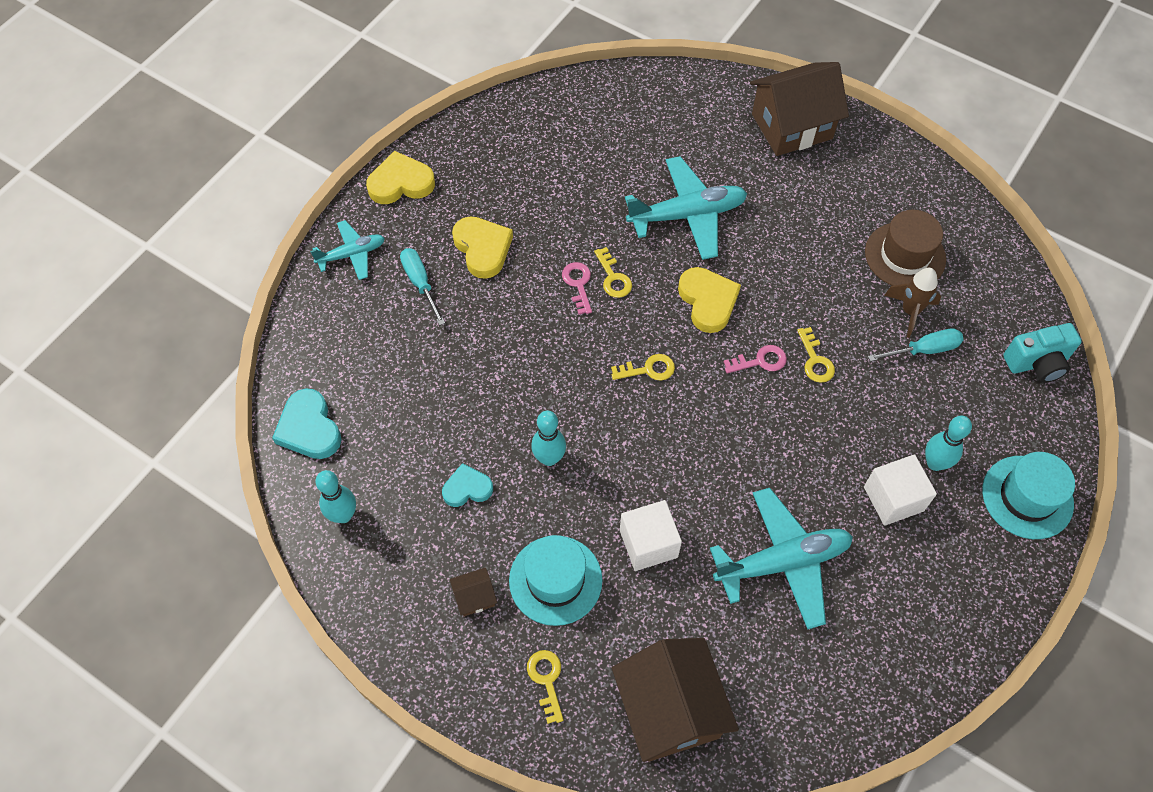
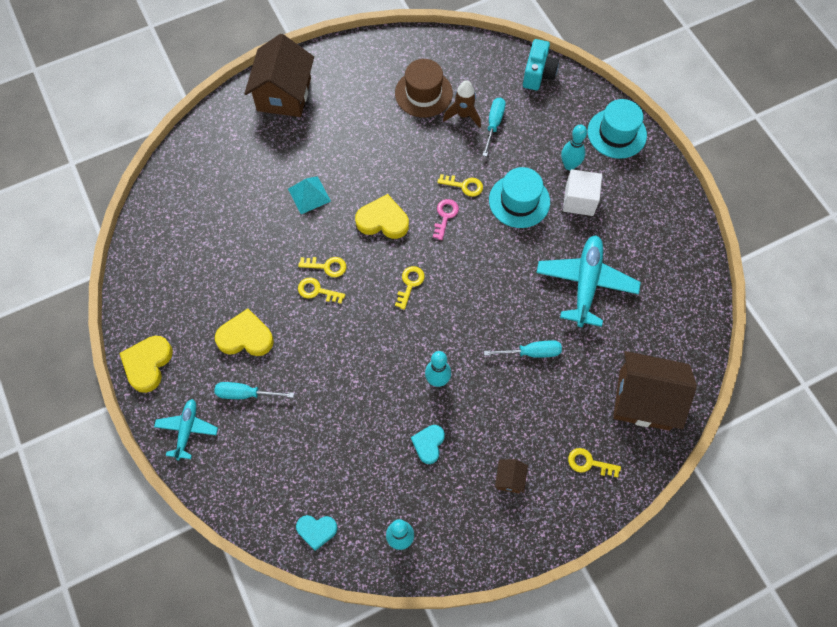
camera: 60 degrees left, 5 degrees up
turquoise heart [272,389,342,459] -> turquoise heart [296,515,338,551], size x0.65
turquoise hat [509,535,603,626] -> turquoise hat moved to [489,167,550,228]
pink key [562,262,592,314] -> yellow key [298,278,345,304]
white cube [620,500,682,571] -> turquoise screwdriver [484,340,562,358]
turquoise plane [625,156,747,260] -> turquoise pyramid [288,176,331,214]

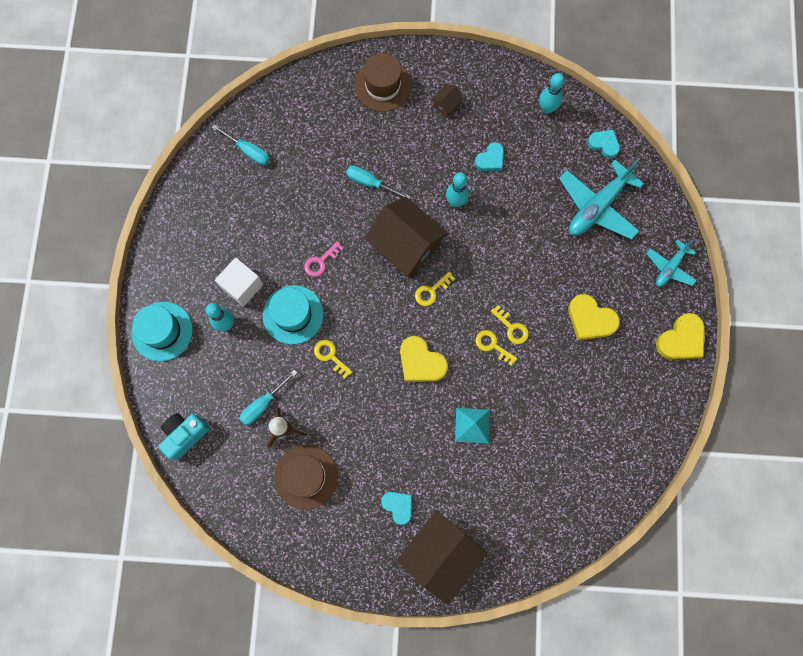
camera: 150 degrees left, 10 degrees up
turquoise screwdriver [215,382,294,399] -> turquoise screwdriver moved to [212,124,270,165]
pink key [433,199,459,240] -> pink key moved to [304,241,344,277]
turquoise plane [536,235,641,327] -> turquoise plane moved to [559,160,644,240]
yellow key [568,448,621,478] -> brown hat [355,53,412,112]
brown house [613,351,697,431] -> brown house moved to [365,196,448,278]
none -> turquoise heart [381,492,412,525]

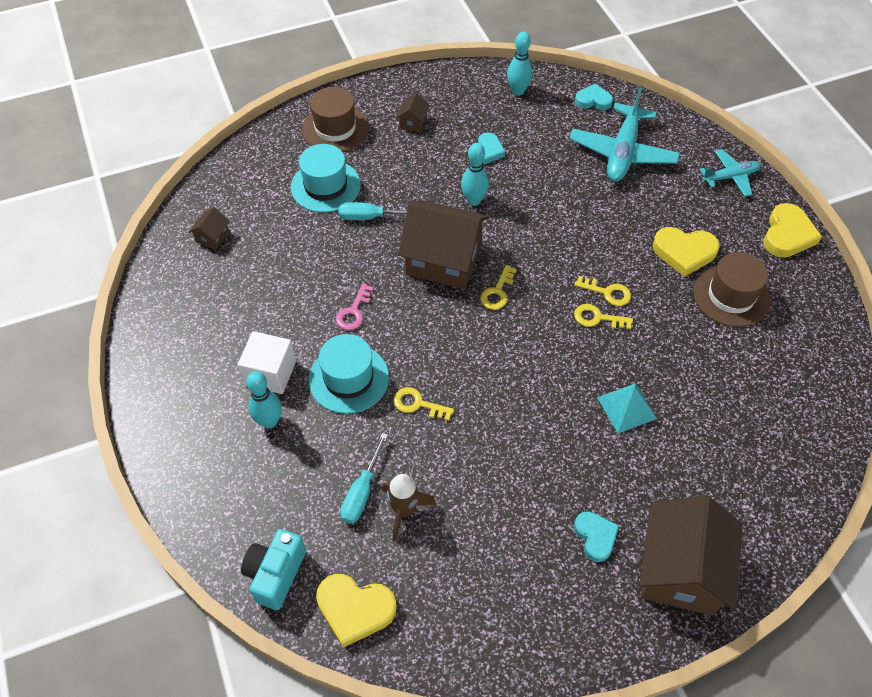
camera: 25 degrees left, 20 degrees down
turquoise hat [131,302,193,361] -> turquoise hat moved to [291,144,361,213]
turquoise screwdriver [212,124,270,165] -> brown house [189,207,230,250]
brown hat [274,445,338,510] -> brown hat moved to [693,252,770,327]
turquoise heart [381,492,412,525] -> turquoise heart turned 45 degrees clockwise [574,511,619,562]
yellow heart [400,336,448,382] -> yellow heart moved to [316,574,397,648]
turquoise plane [646,239,697,287] -> turquoise plane turned 120 degrees counterclockwise [699,149,760,196]

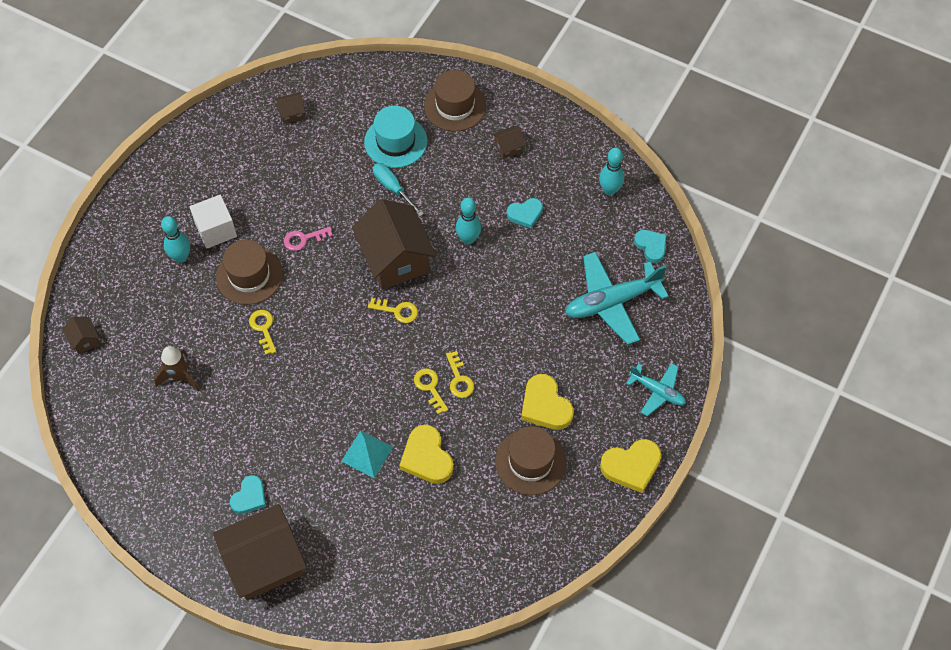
camera: 50 degrees right, 5 degrees up
turquoise camera [241,529,306,610] -> brown house [62,317,99,354]
turquoise hat [309,334,389,414] -> brown hat [216,240,283,305]
yellow heart [316,574,397,648] -> yellow heart moved to [399,425,454,484]
turquoise screwdriver [340,433,388,524] -> none
yellow key [480,265,517,310] -> yellow key turned 150 degrees counterclockwise [368,298,418,323]

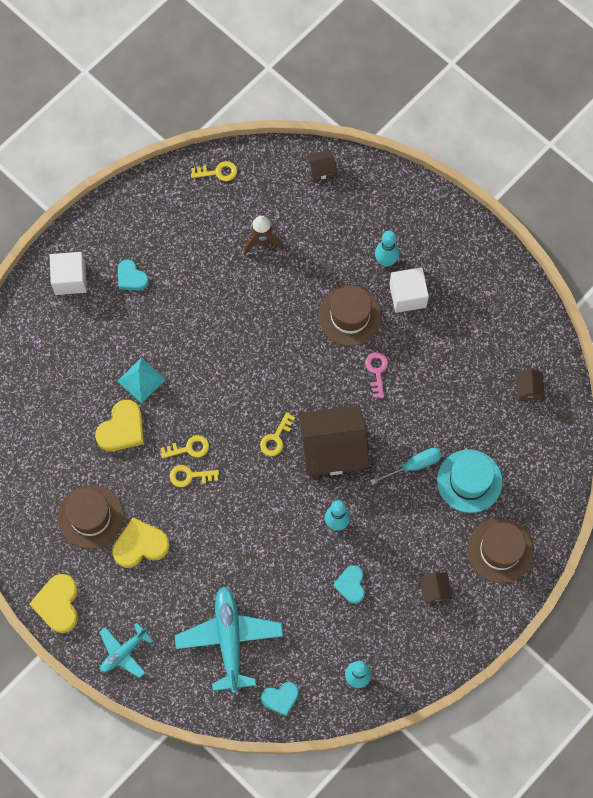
camera: 105 degrees right, 10 degrees up
brown house [213,504,307,600] -> white cube [49,252,87,295]
yellow key [249,310,276,355] -> yellow key moved to [191,161,237,181]
yellow heart [399,425,454,484] -> yellow heart turned 135 degrees clockwise [95,400,144,451]

